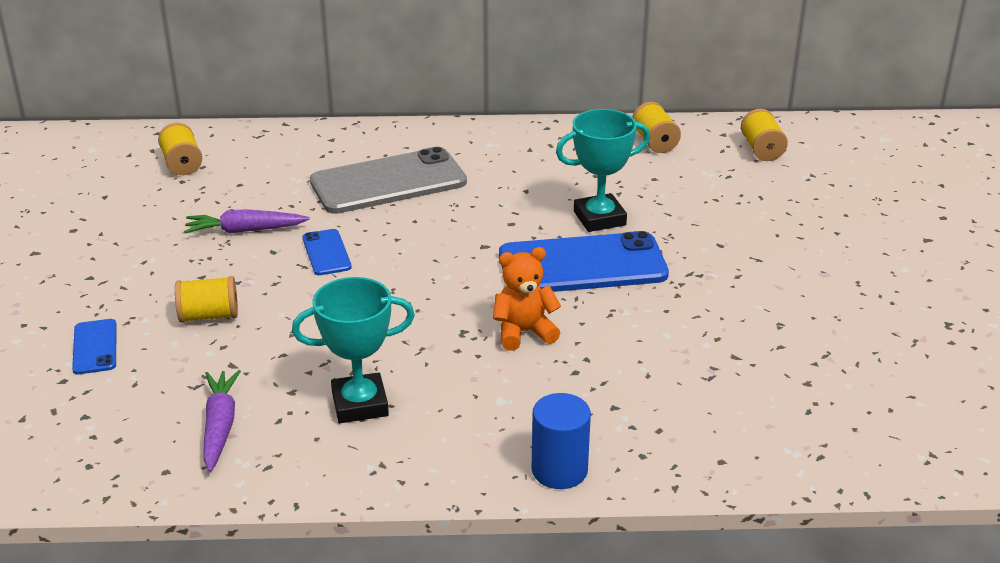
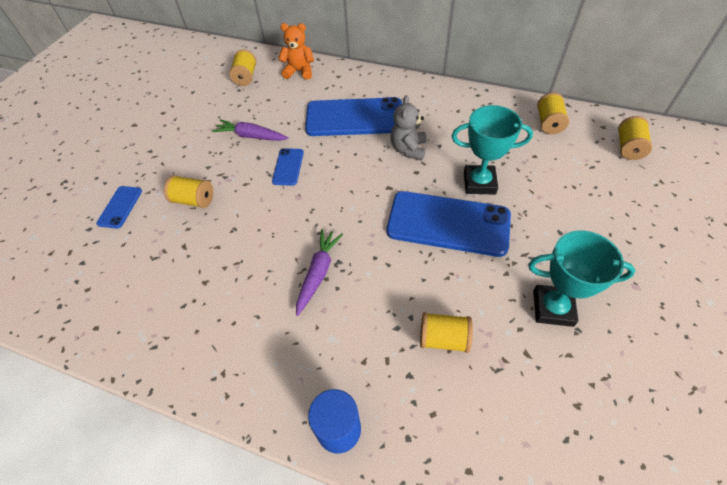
camera: 25 degrees right, 20 degrees up
purple carrot [203,370,241,472] -> purple carrot moved to [296,229,343,316]
turquoise trophy [292,277,415,423] -> turquoise trophy moved to [528,231,635,327]
grey phone [310,147,467,214] -> blue phone [305,97,402,136]
orange teddy bear [493,247,561,351] -> orange teddy bear moved to [278,23,314,80]
none -> grey teddy bear [390,95,426,161]
none -> yellow spool [420,312,473,353]

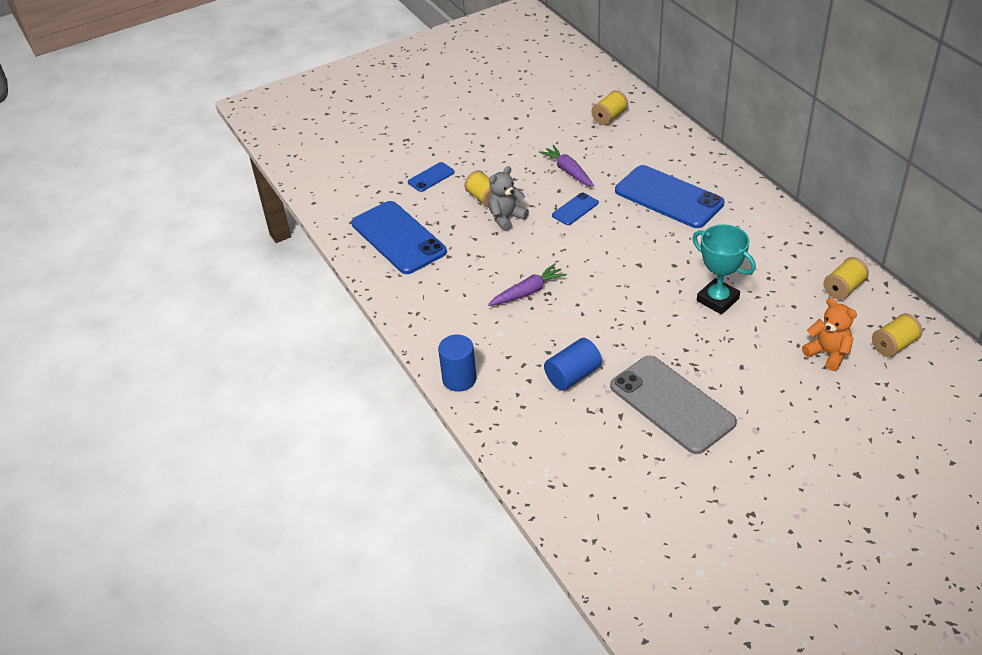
camera: 40 degrees right, 10 degrees down
orange teddy bear [278,23,314,80] -> orange teddy bear moved to [802,298,857,371]
blue phone [387,191,511,257] -> blue phone moved to [351,201,447,274]
grey teddy bear [390,95,426,161] -> grey teddy bear moved to [488,166,529,231]
yellow spool [420,312,473,353] -> blue cylinder [544,338,602,391]
turquoise trophy [528,231,635,327] -> grey phone [610,356,737,454]

